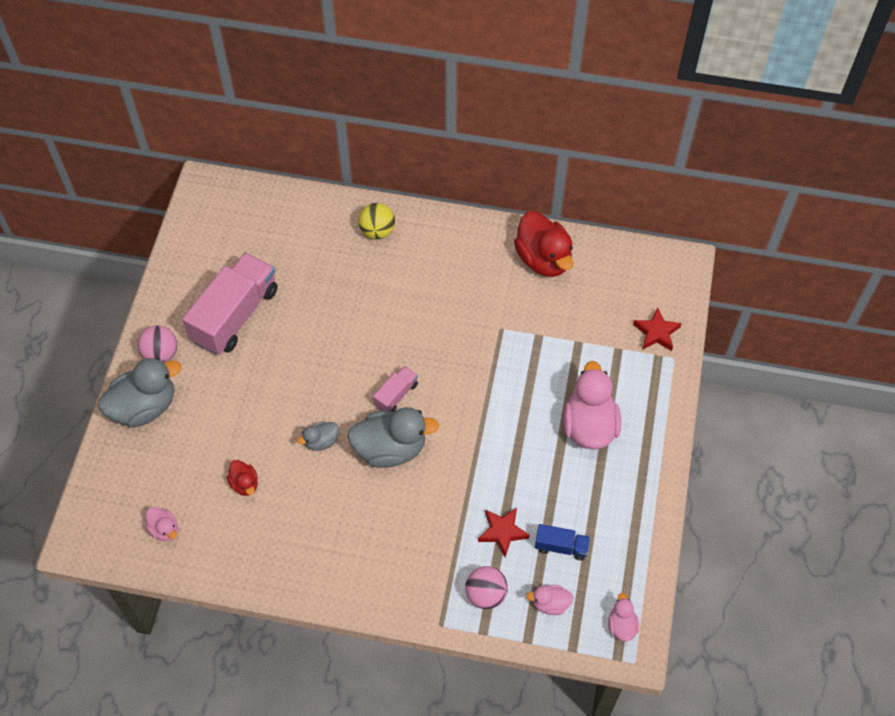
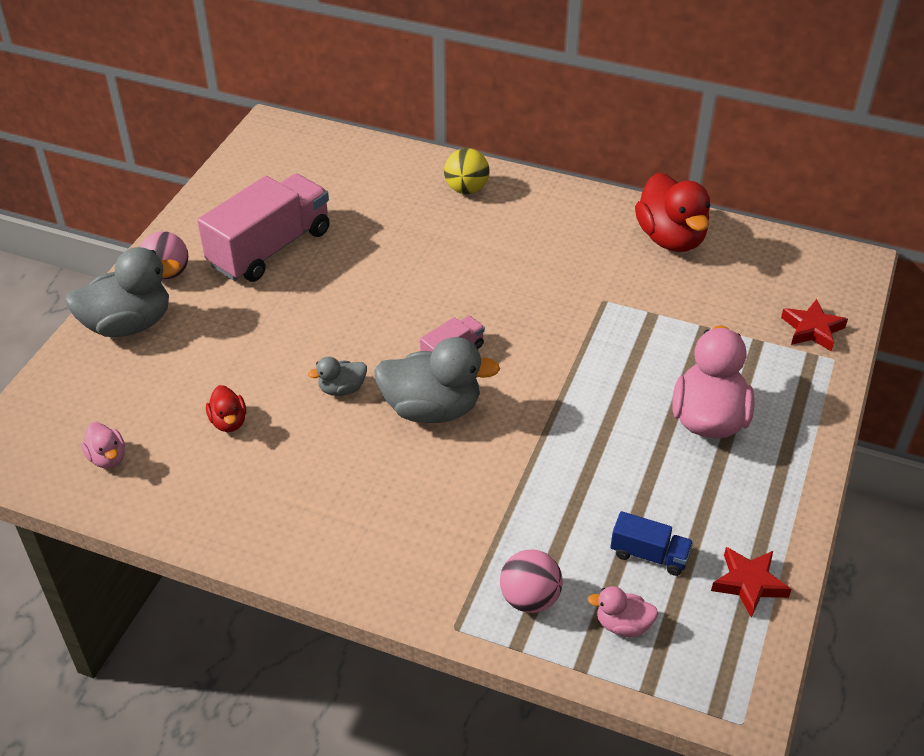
camera: 10 degrees right, 15 degrees down
red star [478,508,530,557] -> red star moved to [711,547,792,618]
pink duck [608,593,639,641] -> none

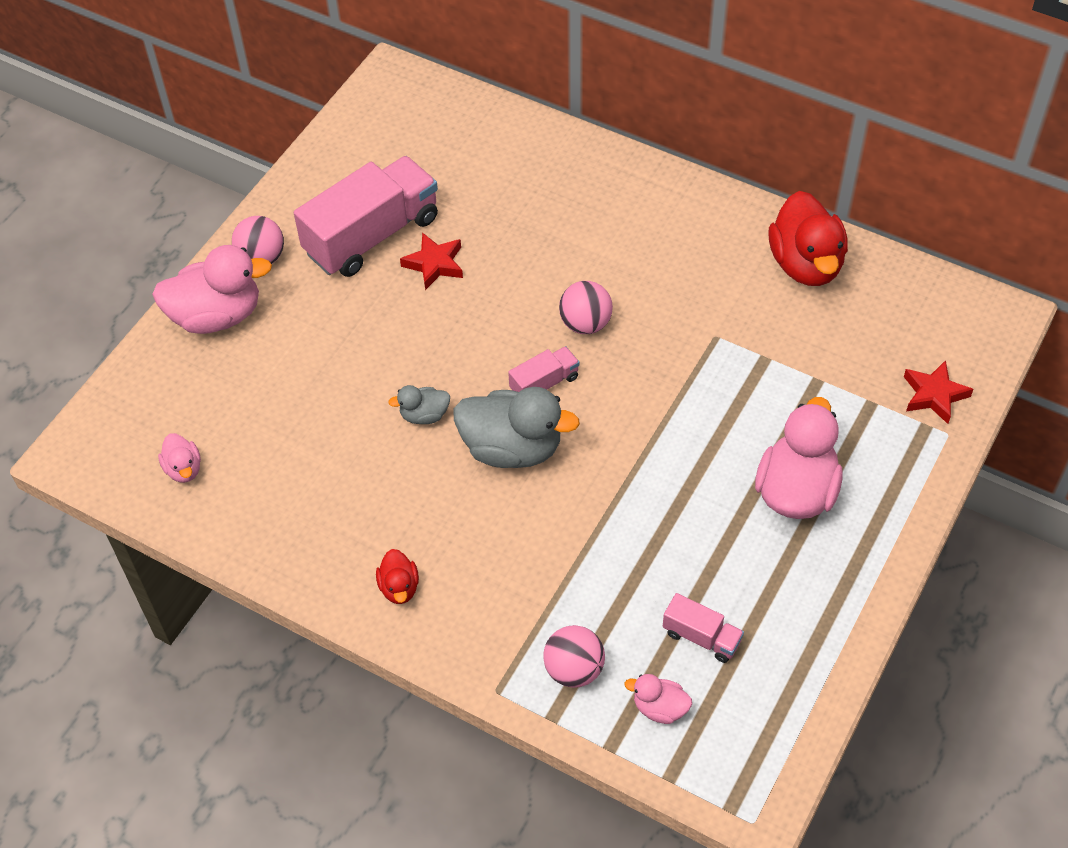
camera: 10 degrees right, 10 degrees up
grey duck [65,247,181,337] -> pink duck [152,245,272,334]
red duck [206,385,246,432] -> red duck moved to [376,549,419,604]
yellow ball [444,148,489,194] -> none
blue truck [610,511,693,576] -> pink truck [663,593,744,663]
red star [711,547,792,618] -> red star moved to [400,232,463,290]
none -> pink ball [559,281,613,334]

